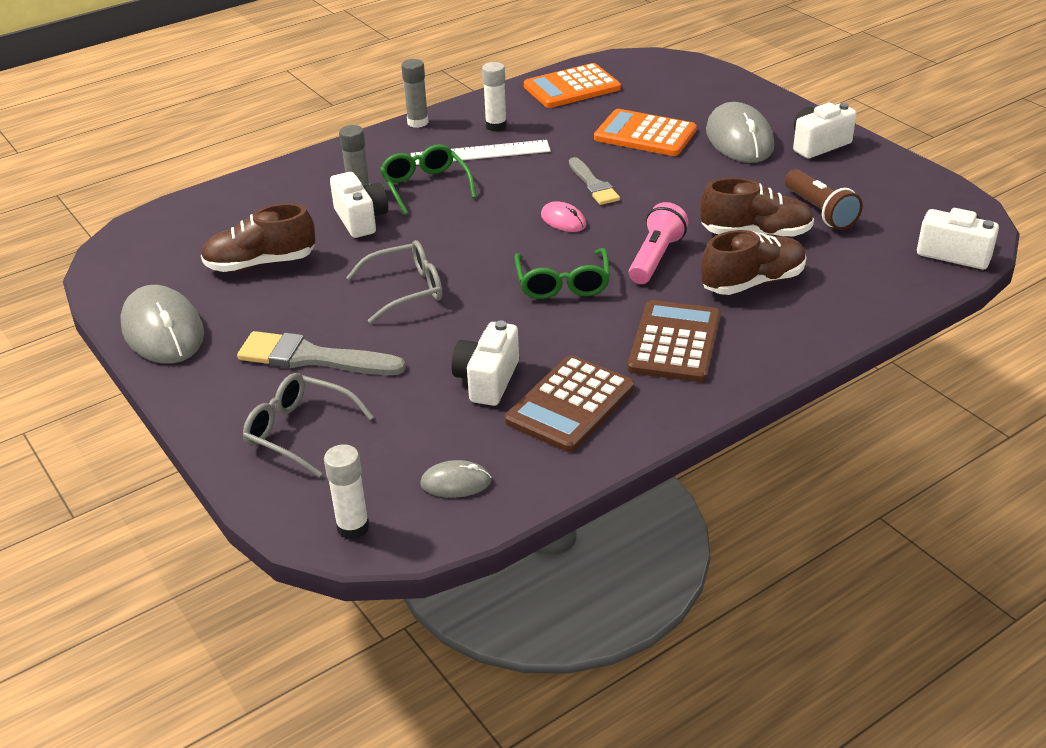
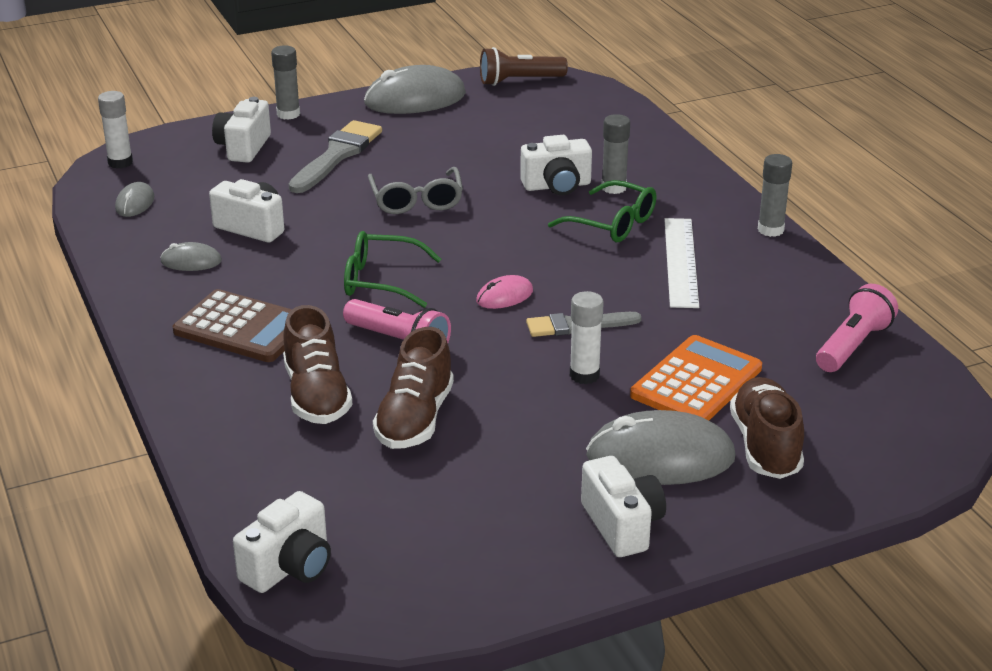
camera: 100 degrees right, 5 degrees down
brown shoe [201,203,315,272] -> brown shoe moved to [730,377,804,479]
grey glasses [243,373,374,477] -> white camera [212,97,271,163]
green glasses [380,144,476,215] -> green glasses turned 45 degrees clockwise [548,180,656,242]
white glue stick [482,62,507,131] -> white glue stick moved to [570,291,604,384]
brown calculator [505,355,634,452] -> grey mouse [160,242,222,271]
orange calculator [524,63,621,108] -> pink flashlight [816,284,898,372]
brown flashlight [785,169,863,230] -> brown flashlight moved to [480,47,568,86]
none -> grey glue stick [271,45,300,120]

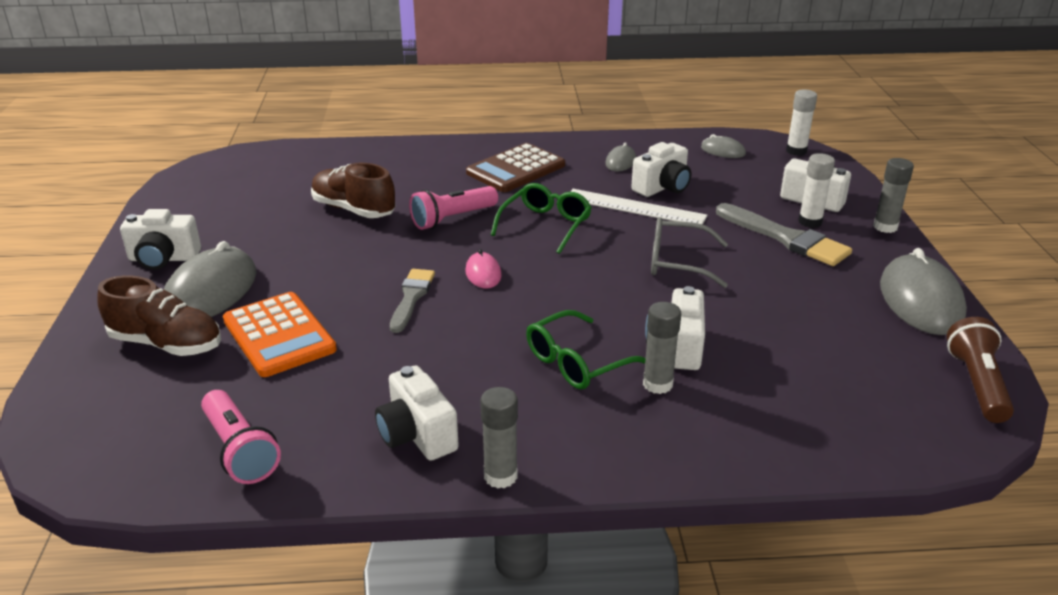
camera: 110 degrees right, 0 degrees up
white camera [233,491,331,593] -> white camera moved to [375,365,459,461]
brown shoe [283,305,352,424] -> none
white glue stick [570,291,604,384] -> white glue stick moved to [798,153,835,228]
white ruler [664,218,699,308] -> white ruler moved to [570,189,707,225]

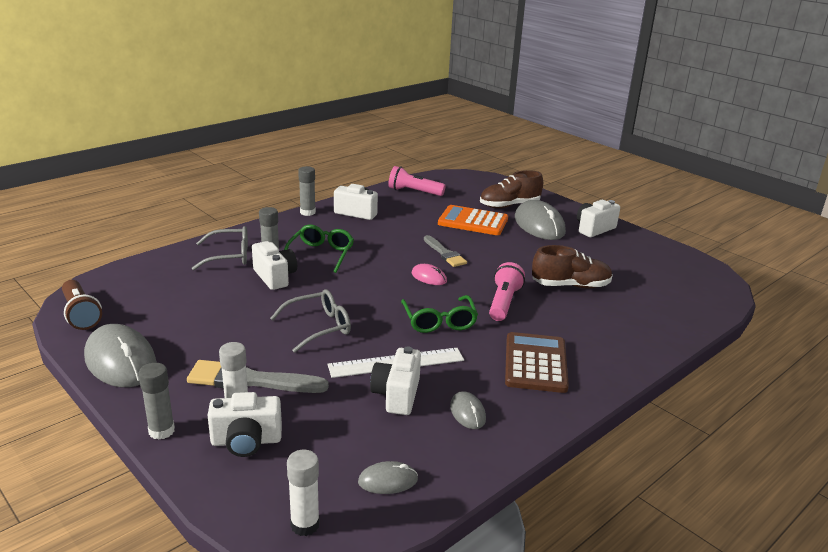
camera: 140 degrees right, 5 degrees down
none -> grey glasses [191,226,248,270]

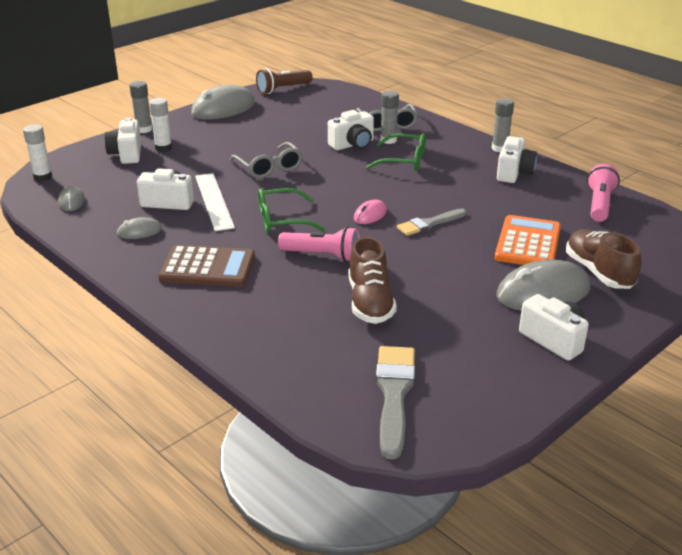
camera: 90 degrees right, 5 degrees up
grey brush [187,360,329,393] -> grey brush moved to [376,346,415,459]

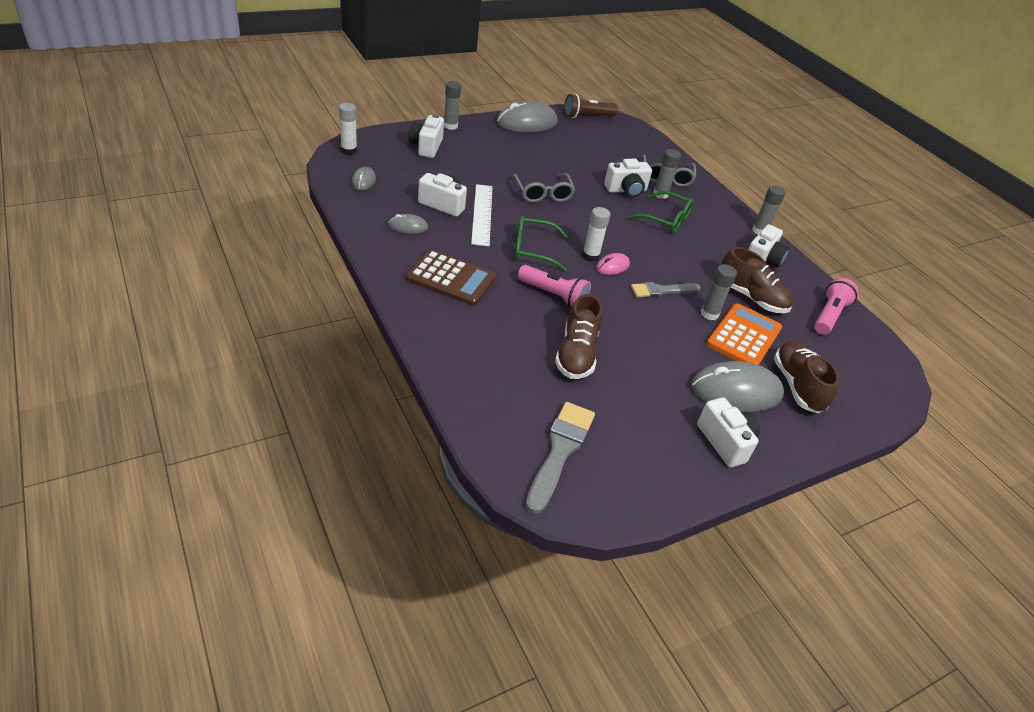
camera: 10 degrees right, 10 degrees up
white glue stick [149,98,172,152] -> white glue stick moved to [582,207,611,262]
none -> grey glue stick [701,264,737,320]
none -> brown shoe [721,247,793,313]

